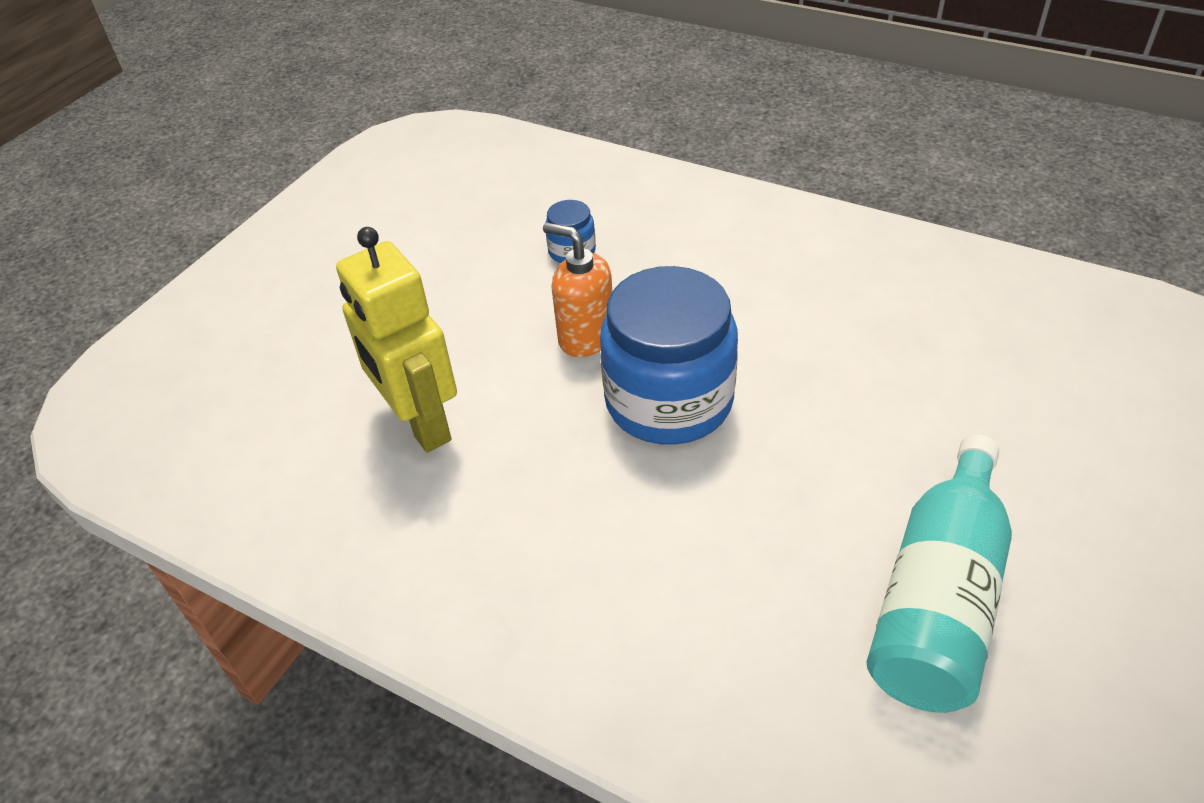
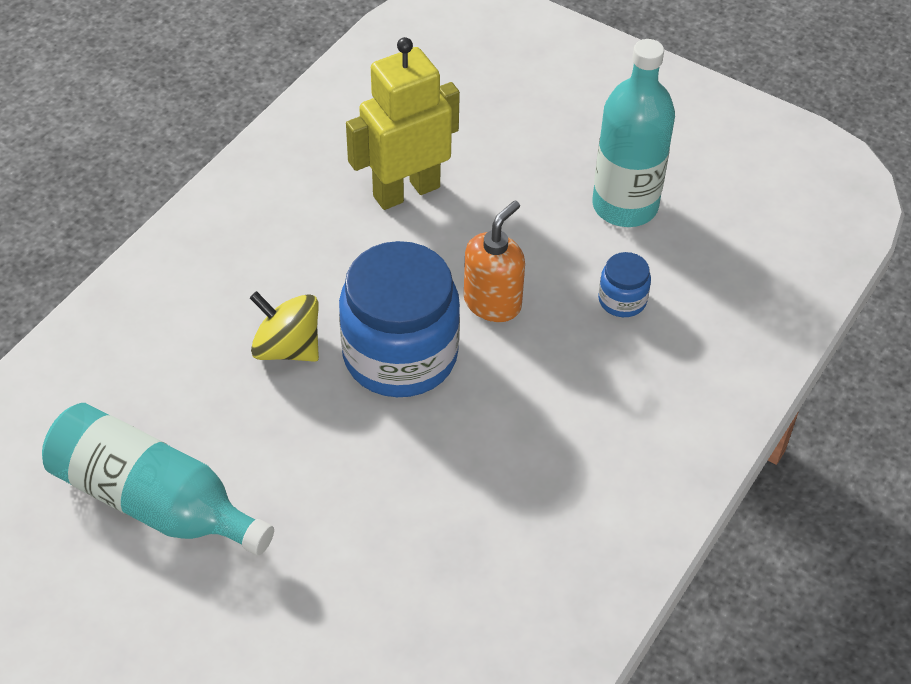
camera: 90 degrees right, 5 degrees up
none -> yellow spinning top [250,291,319,362]
none -> turquoise bottle [592,39,675,227]

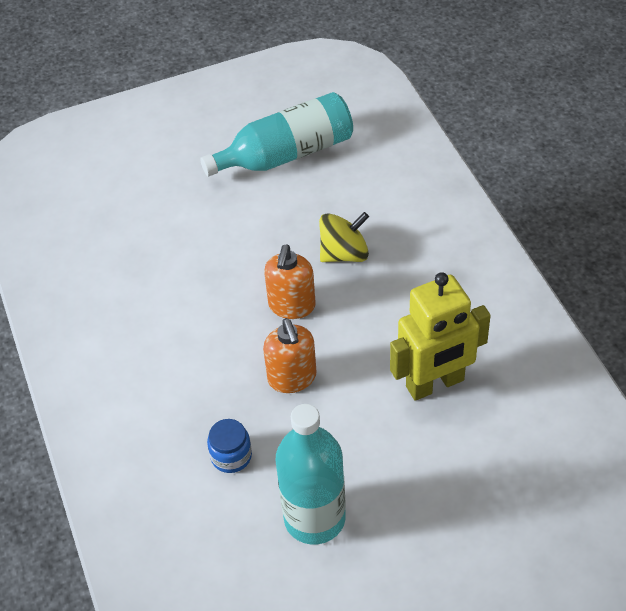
camera: 130 degrees right, 0 degrees up
blue jar [339,241,460,397] -> orange soap dispenser [264,244,316,319]
yellow robot [346,37,460,210] -> yellow robot turned 60 degrees clockwise [390,272,491,401]

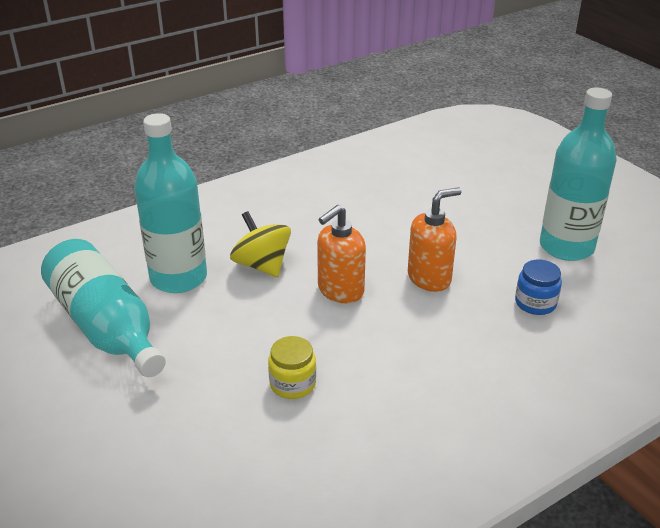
camera: 105 degrees left, 15 degrees down
orange soap dispenser [264,244,316,319] -> orange soap dispenser turned 135 degrees clockwise [317,205,366,303]
yellow robot [390,272,491,401] -> none
none -> turquoise bottle [134,113,207,293]
none -> yellow jar [268,336,316,399]

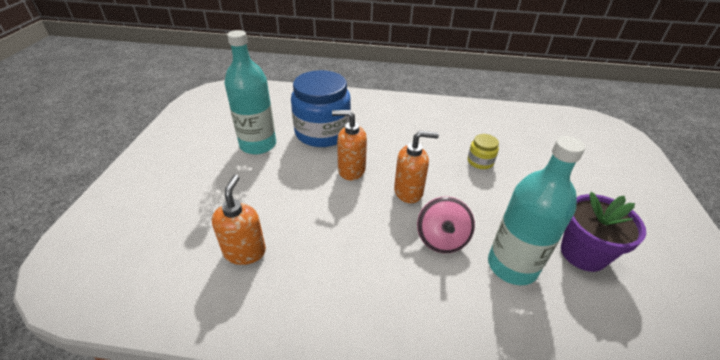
camera: 140 degrees left, 5 degrees up
turquoise bottle [41,239,166,377] -> purple flower pot [561,192,646,272]
yellow spinning top [230,211,291,277] -> pink spinning top [417,196,475,253]
blue jar [515,260,562,315] -> blue jar [291,70,351,147], size x2.28
none -> orange soap dispenser [212,174,266,265]

